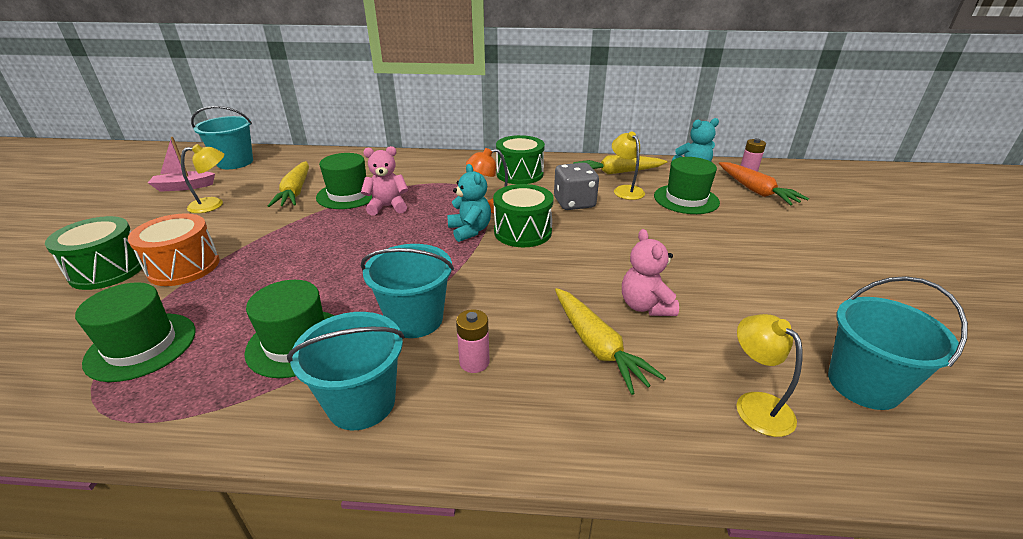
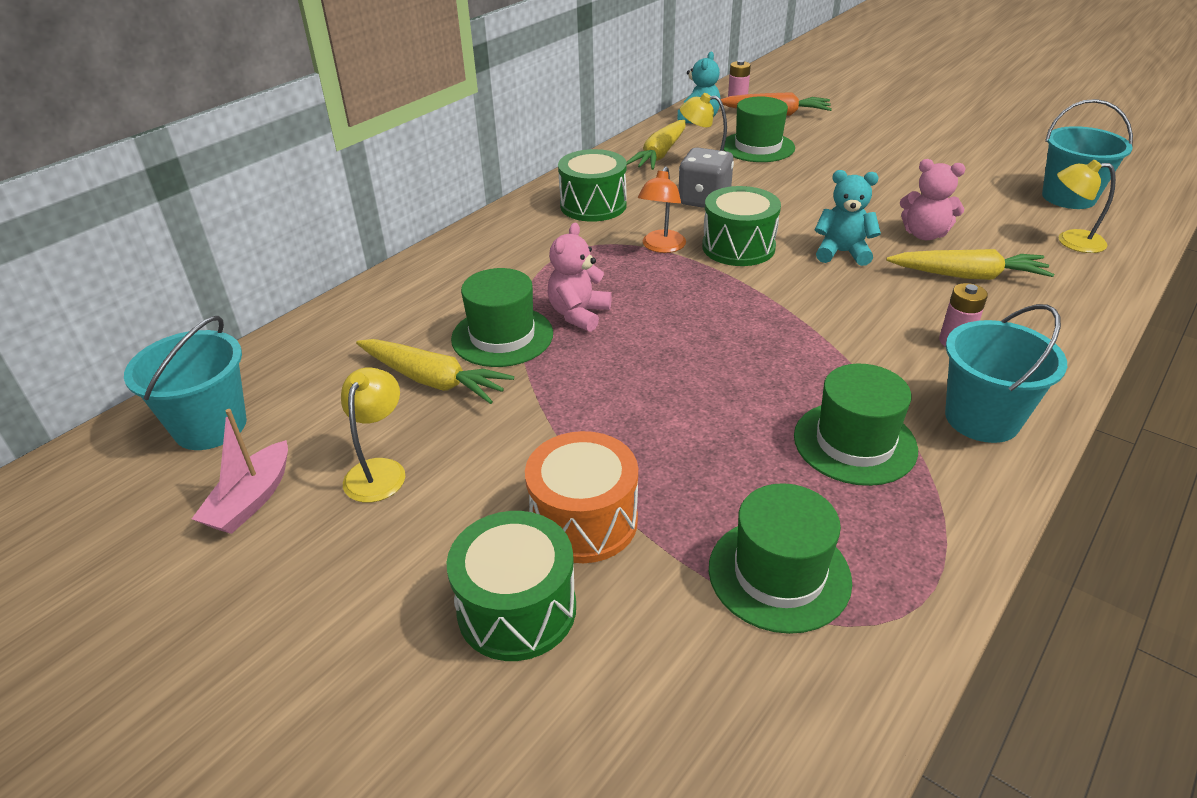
camera: 55 degrees left, 5 degrees up
turquoise bucket [361,244,454,338] -> none
turquoise teddy bear [447,164,491,242] -> turquoise teddy bear moved to [815,170,881,266]

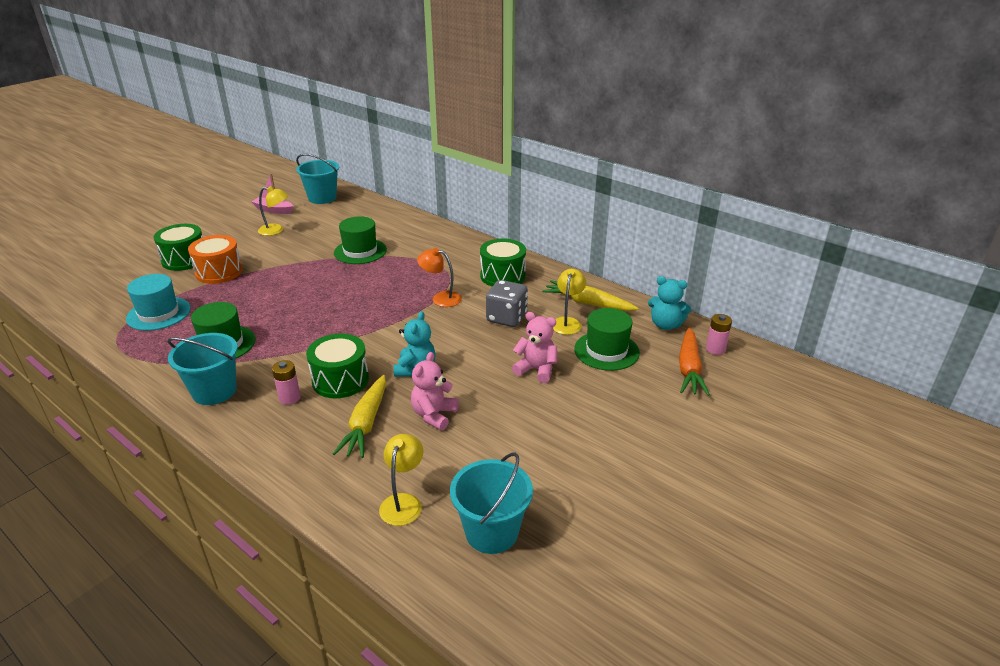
camera: 90 degrees right, 5 degrees down
yellow carrot [356,339,514,404] -> none
pink teddy bear [548,223,612,332] -> pink teddy bear moved to [512,312,557,383]
green drum [702,186,781,266] -> green drum moved to [306,334,369,398]
green hat [709,483,852,634] -> turquoise hat [126,274,191,331]

